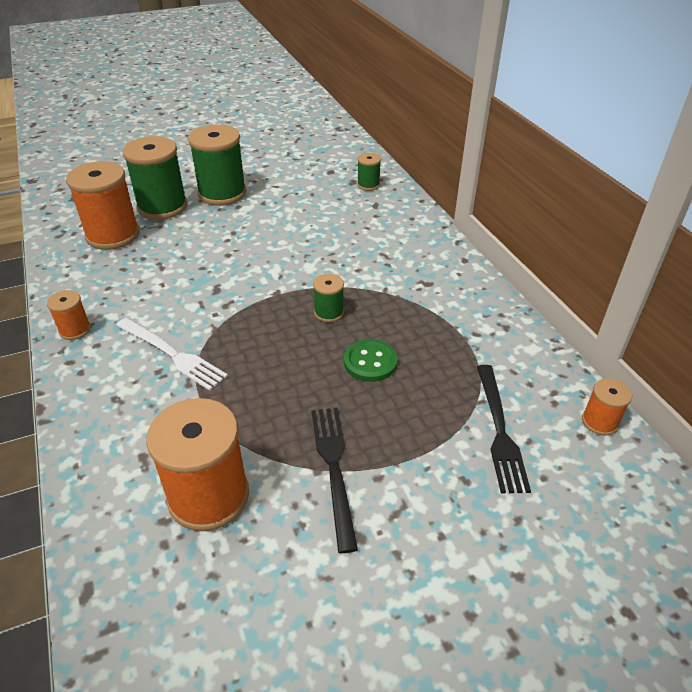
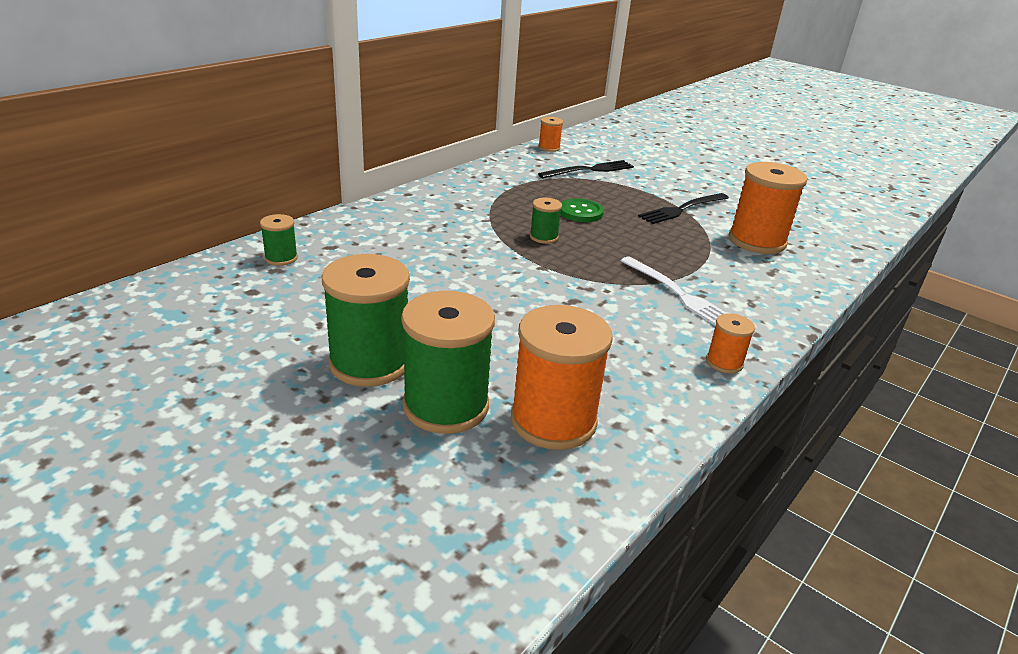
camera: 120 degrees left, 10 degrees down
white fork [116,318,228,391] -> white fork turned 135 degrees clockwise [621,257,726,326]

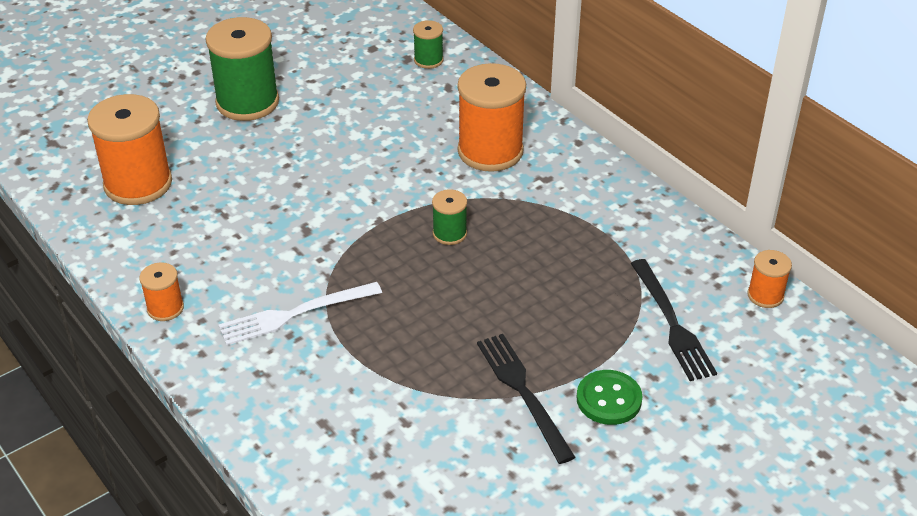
camera: 105 degrees right, 10 degrees up
green spool [401,291,495,434] -> none
green button [560,198,604,222] -> green button moved to [576,370,642,425]
orange spool [729,162,808,254] -> orange spool moved to [458,63,526,172]

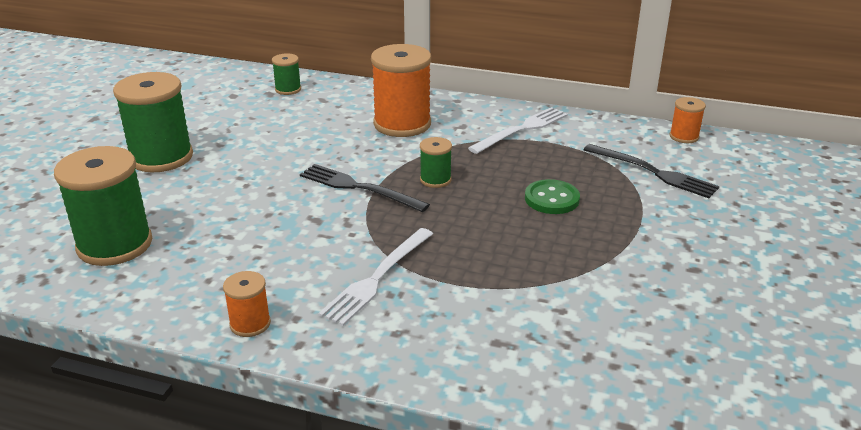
camera: 35 degrees left, 10 degrees down
orange spool [87,94,172,205] -> green spool [54,146,152,266]
black fork [477,334,575,464] -> black fork moved to [300,164,430,212]
green button [576,370,642,425] -> green button moved to [525,179,580,214]
none -> white fork [468,107,568,154]

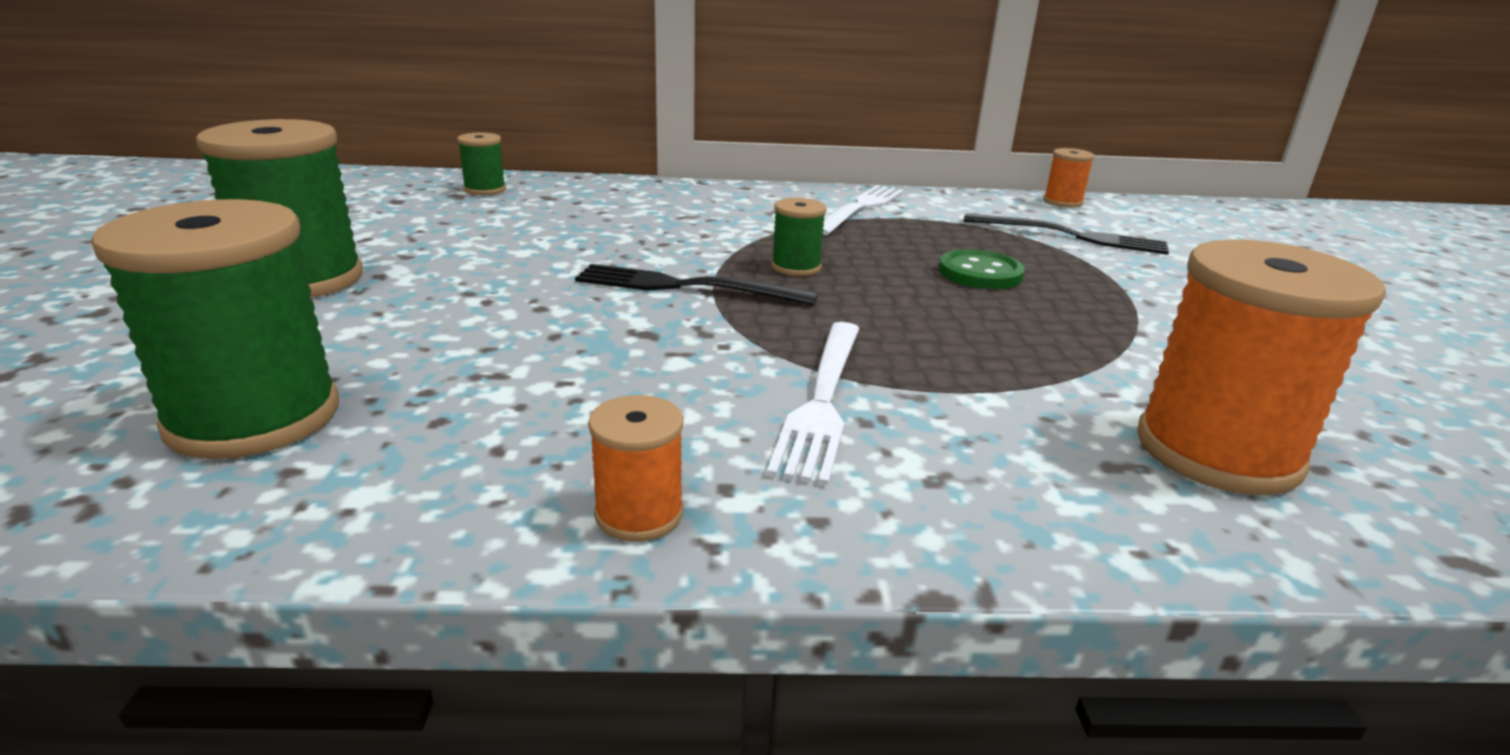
camera: 20 degrees left, 5 degrees down
orange spool [371,44,431,137] -> orange spool moved to [1137,239,1386,495]

